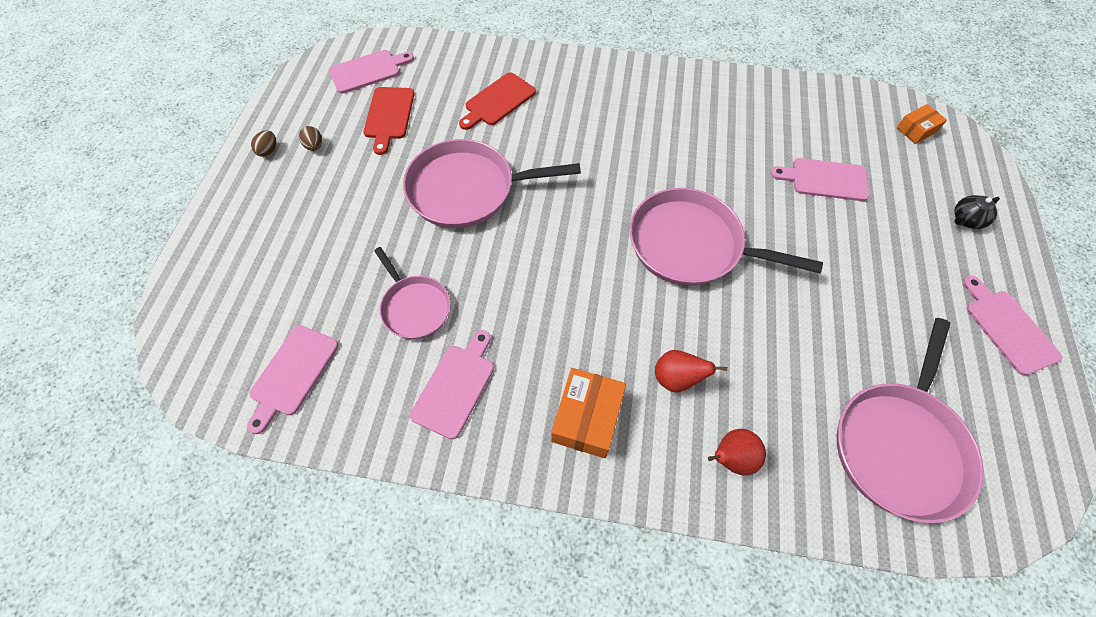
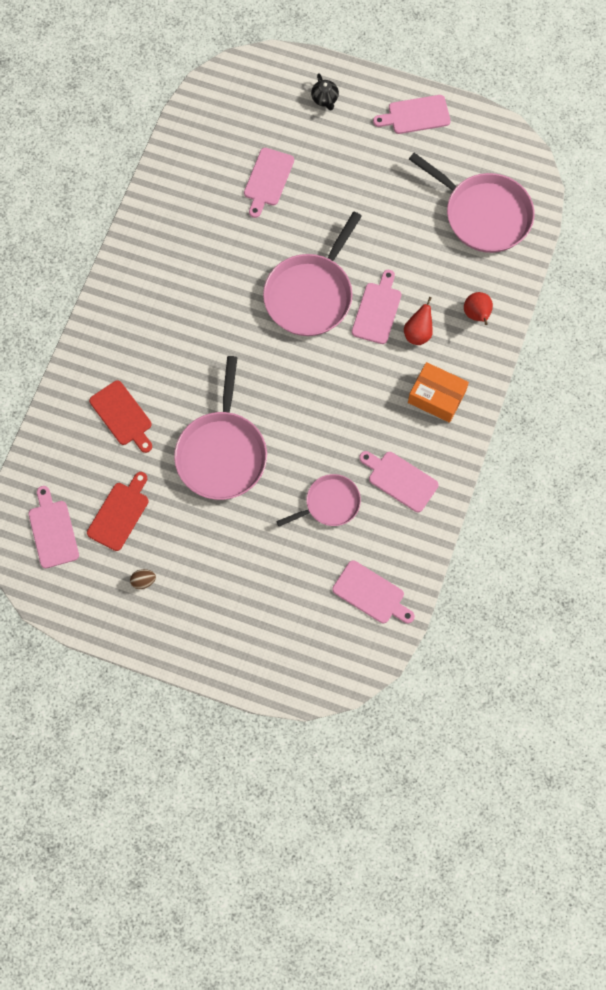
camera: 80 degrees left, 10 degrees up
brown egg [251,130,276,157] -> none
red cutting board [363,87,415,155] -> red cutting board turned 75 degrees counterclockwise [87,472,149,551]
orange box [896,104,947,144] -> none
none -> pink cutting board [352,270,401,344]

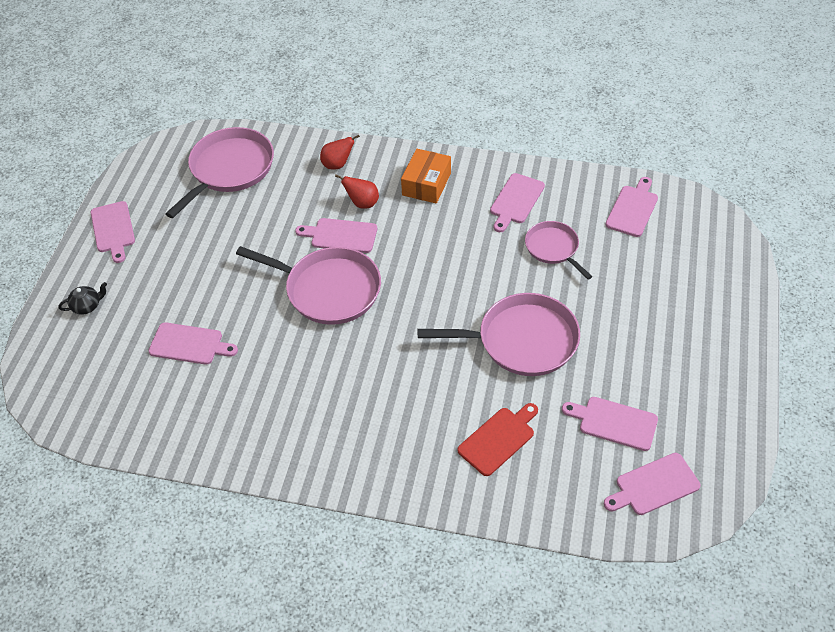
camera: 95 degrees left, 20 degrees down
red cutting board [87,472,149,551] -> pink cutting board [562,397,658,451]
brown egg [130,569,156,589] -> none

